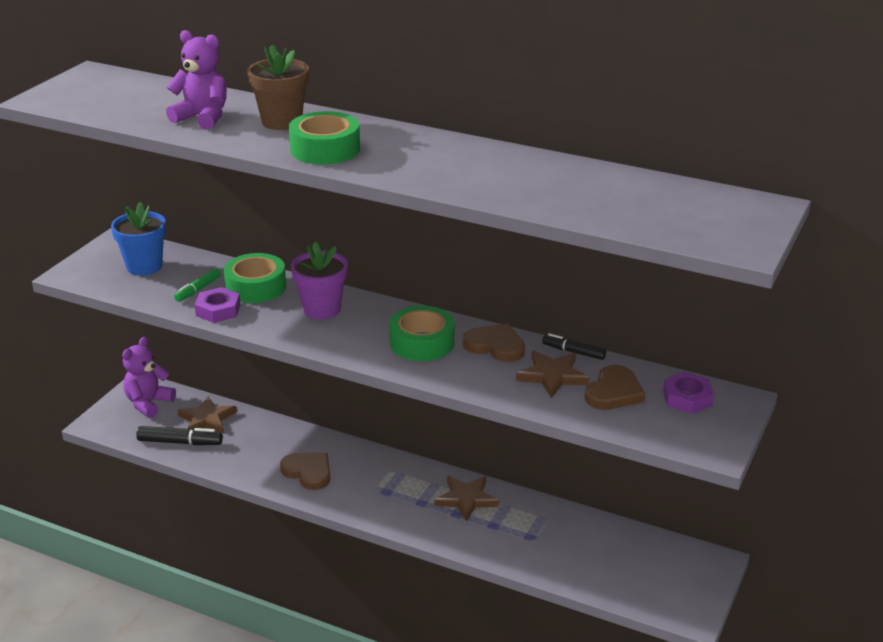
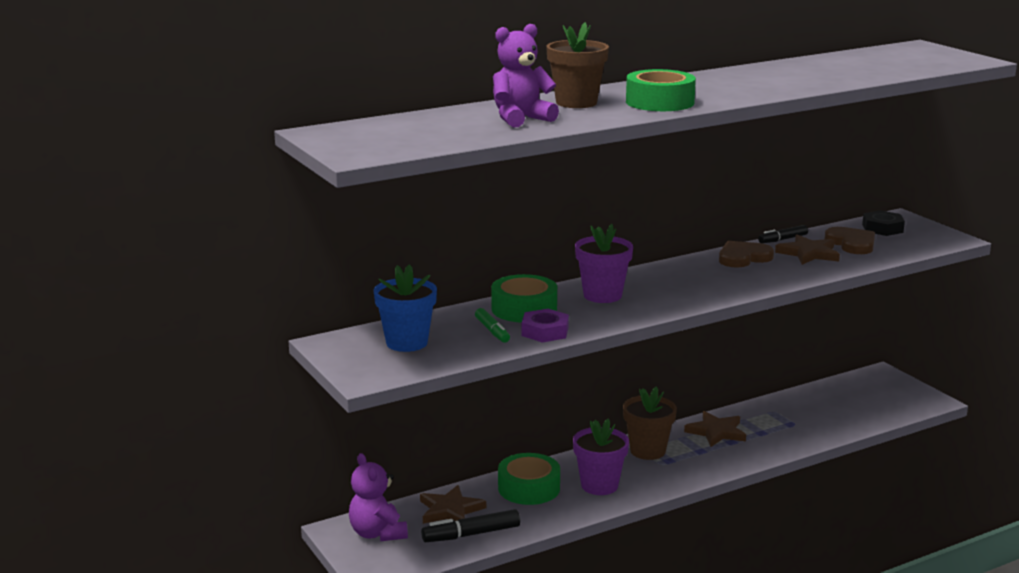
camera: 55 degrees left, 10 degrees down
black marker [136,426,223,445] -> black marker turned 150 degrees counterclockwise [421,509,520,542]
brown heart [280,453,330,490] -> purple flower pot [573,419,629,495]
green tape [389,306,454,361] -> green tape moved to [498,453,560,505]
purple nut [663,372,714,414] -> black nut [862,210,905,236]
none -> brown flower pot [623,386,677,460]

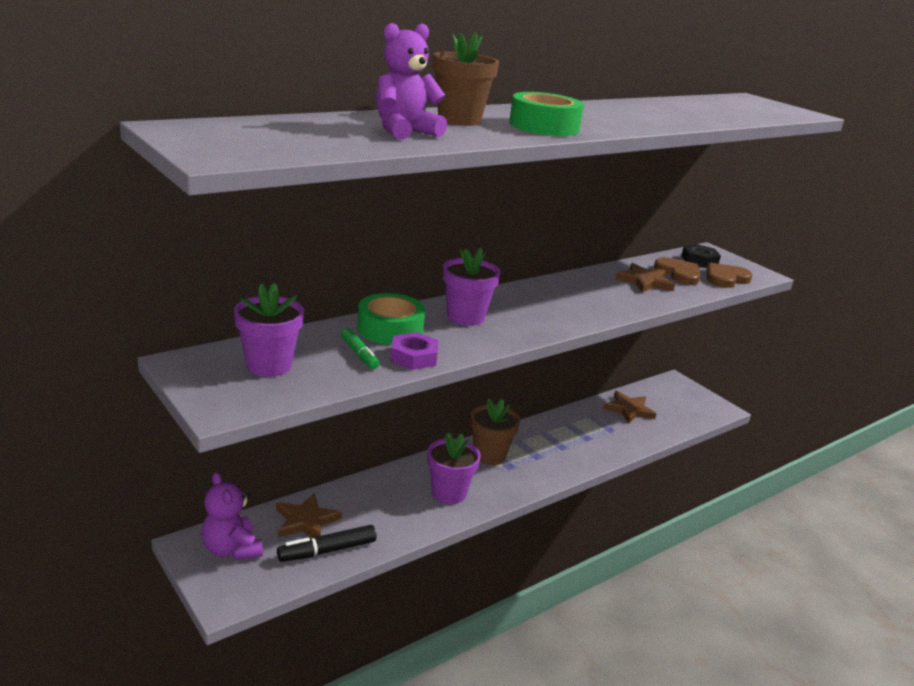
camera: 10 degrees left, 5 degrees up
blue flower pot [374,264,437,352] -> purple flower pot [234,283,304,377]
green tape [498,453,560,505] -> none
brown star [684,411,746,447] -> brown star moved to [603,391,656,423]
brown heart [719,241,774,268] -> brown heart moved to [707,263,752,288]
black marker [758,225,808,243] -> none

